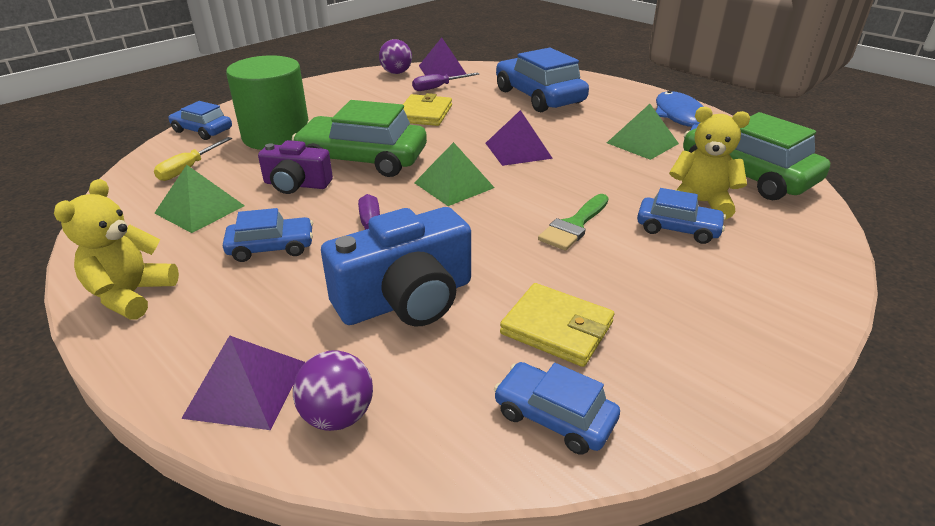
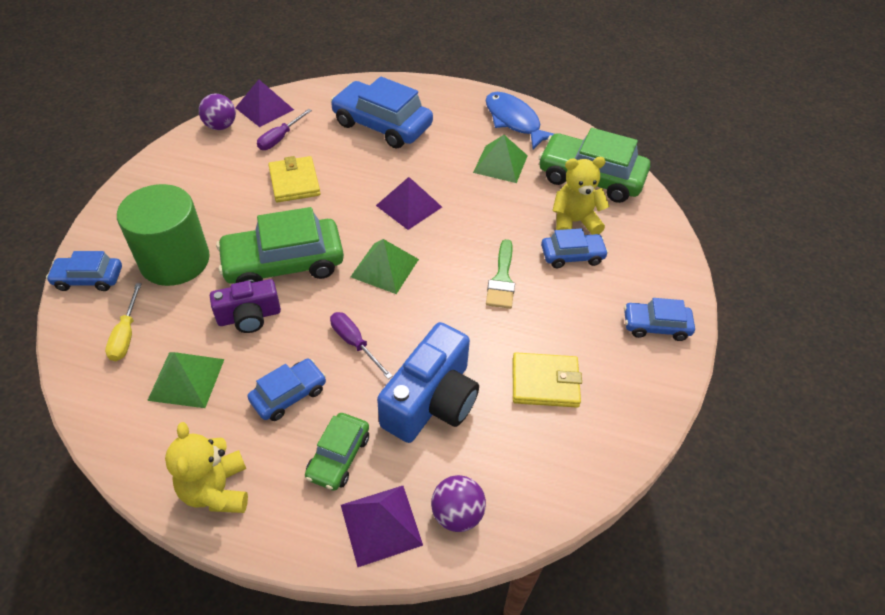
camera: 30 degrees left, 15 degrees up
blue car [494,362,620,455] -> blue car moved to [624,298,695,341]
none -> green car [305,413,369,491]

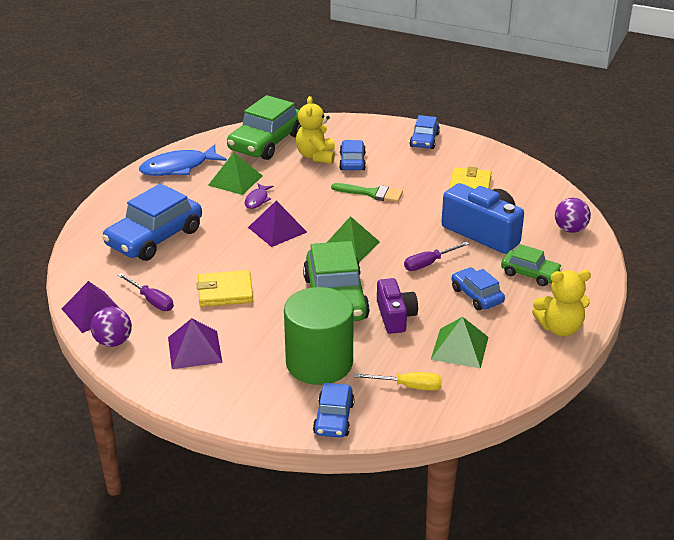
camera: 80 degrees left, 15 degrees down
purple pyramid [341,486,423,567] -> purple pyramid moved to [168,318,223,369]
none -> purple fish [245,183,274,209]

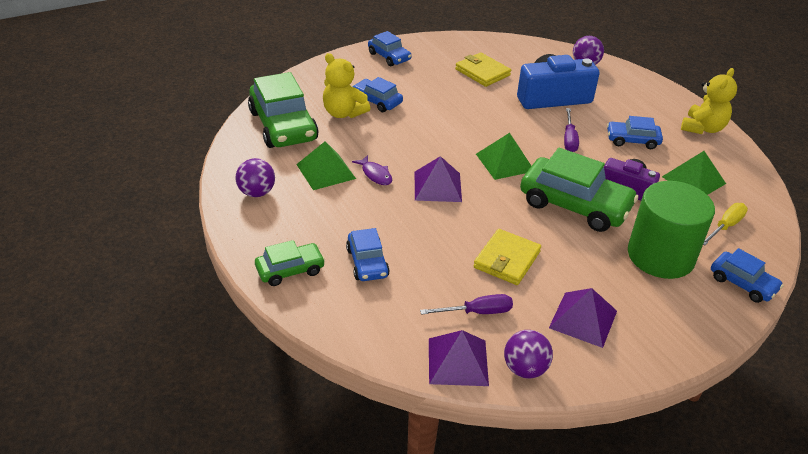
camera: 55 degrees left, 5 degrees up
blue car [102,184,202,261] -> blue car [346,228,390,281], size x0.54
blue fish [139,144,227,176] -> purple ball [236,158,275,197]
green brush [331,183,403,202] -> none
green car [501,244,562,286] -> green car moved to [255,240,325,286]

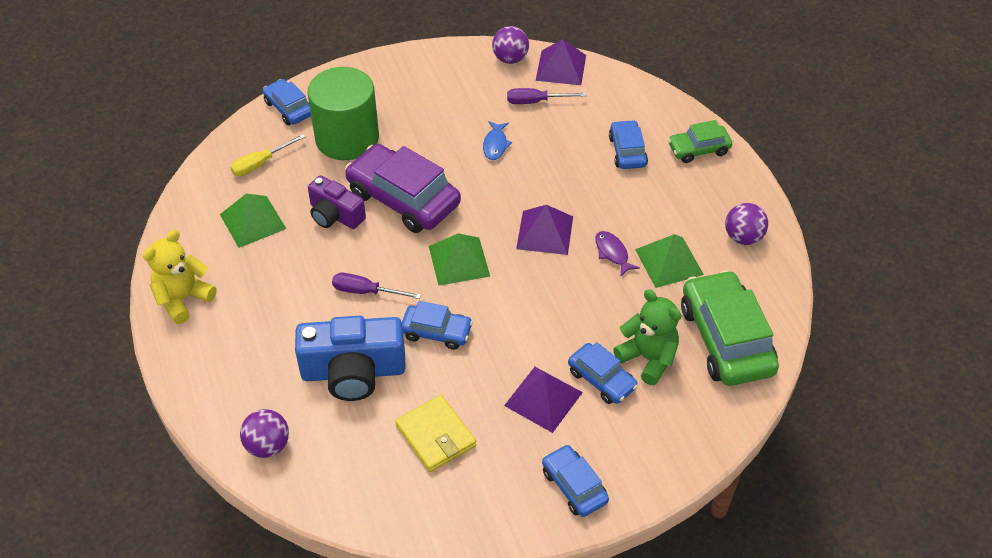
camera: 170 degrees left, 10 degrees up
yellow teddy bear [323,53,370,118] -> green teddy bear [613,289,681,385]
yellow wallet [474,229,541,285] -> blue fish [483,121,512,160]
green car [520,148,639,232] -> purple car [345,144,461,233]
purple pyramid [549,288,617,348] -> purple pyramid moved to [504,367,583,433]
purple screwdriver [564,108,579,152] -> purple screwdriver turned 90 degrees counterclockwise [332,273,421,299]
blue car [607,116,663,149] -> blue car moved to [402,301,473,350]

